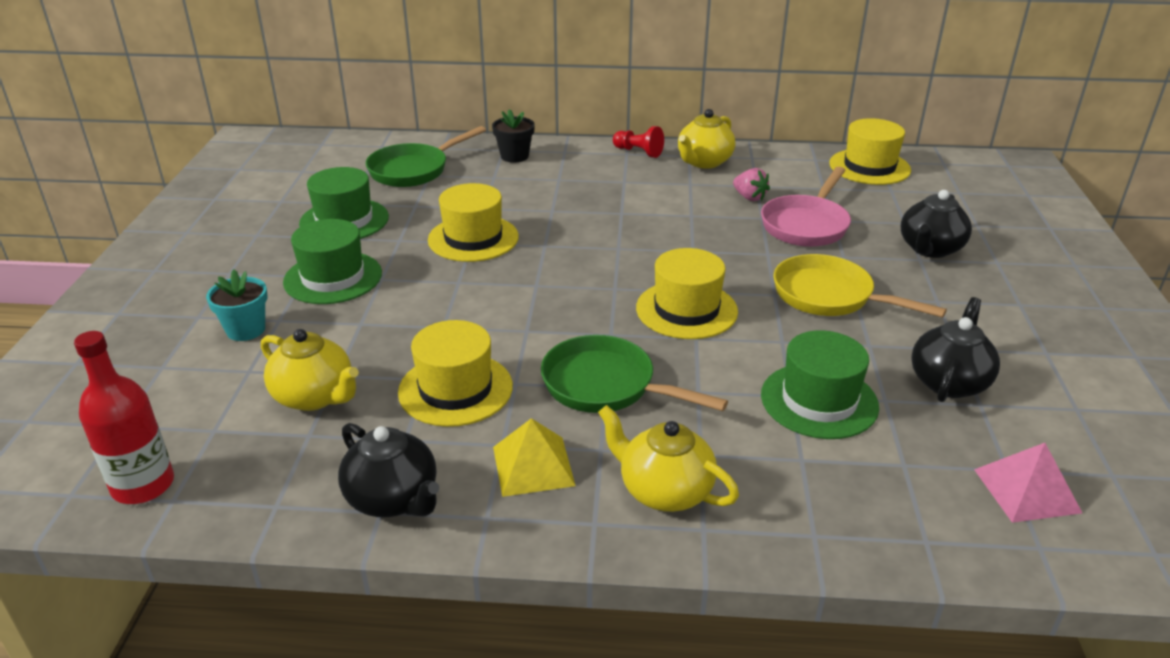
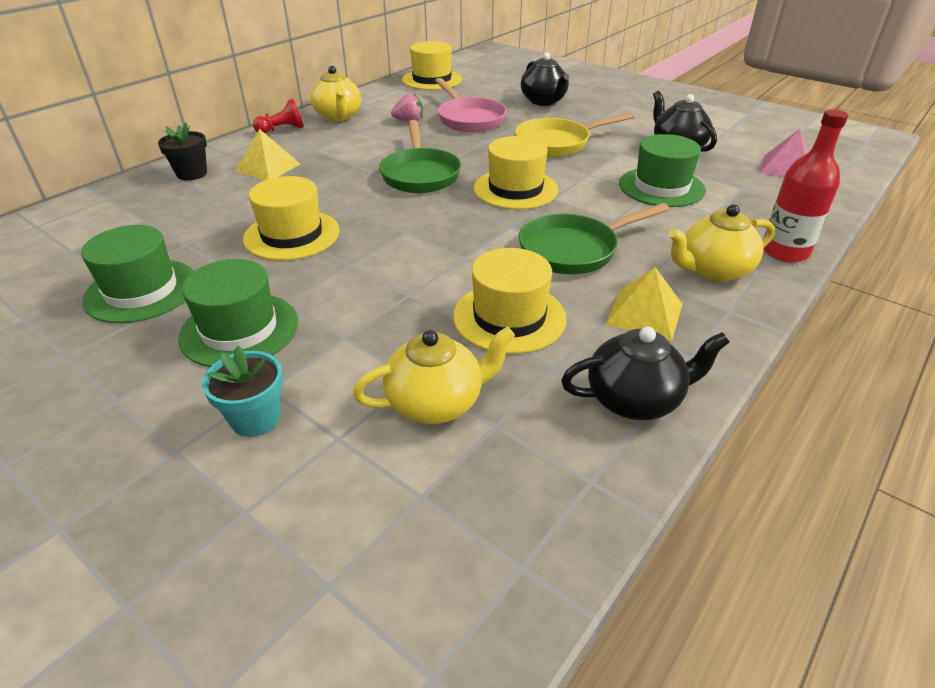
camera: 55 degrees left, 5 degrees up
red bottle [74,331,174,504] -> red bottle moved to [763,109,848,262]
green pan [366,126,486,187] -> green pan moved to [379,120,461,193]
none -> yellow pyramid [235,129,300,180]

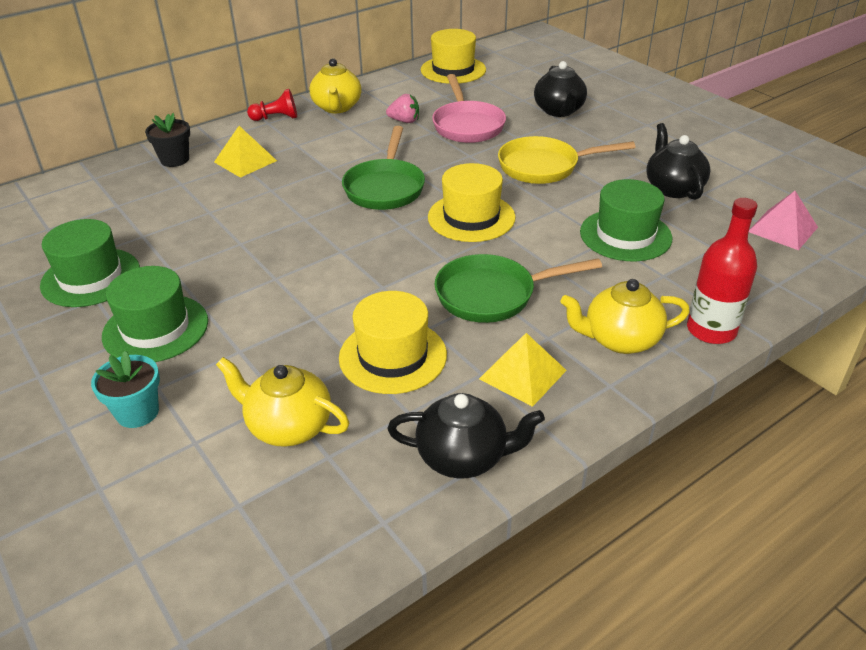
camera: 15 degrees right, 0 degrees up
yellow hat [243,176,340,260] -> none
yellow teapot [353,326,515,424] -> yellow teapot turned 150 degrees counterclockwise [216,357,349,447]

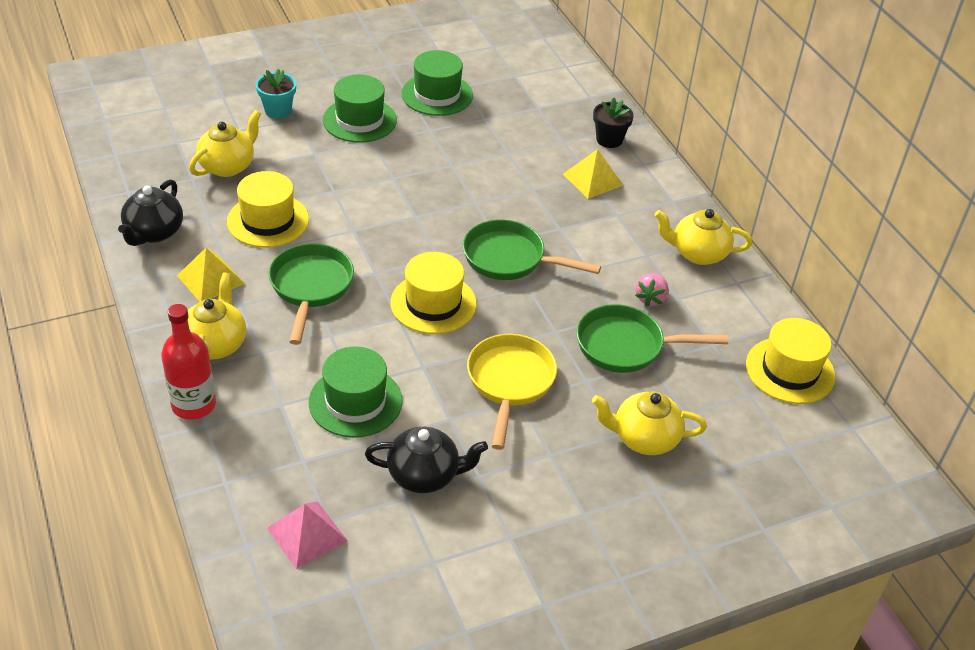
camera: 100 degrees right, 5 degrees up
red pawn [247,89,297,121] -> none
pink pan [432,74,506,143] -> green pan [576,304,728,373]
black teapot [534,61,587,117] -> yellow teapot [592,392,707,455]

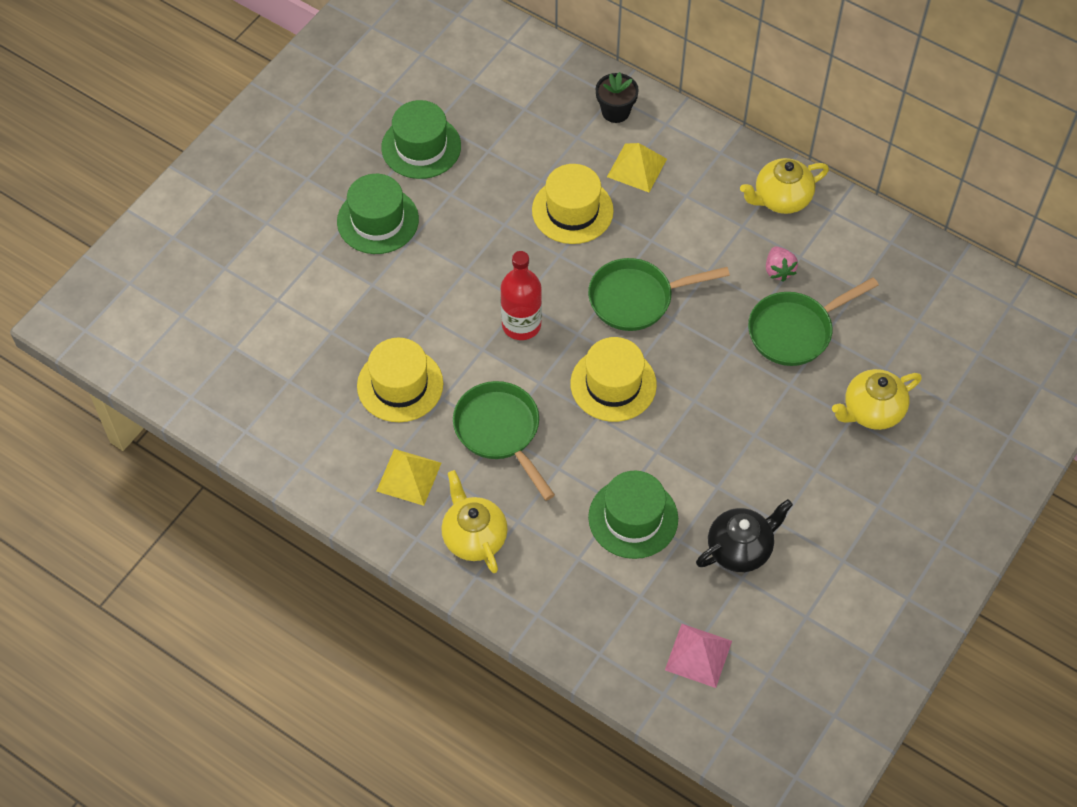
camera: 30 degrees left, 15 degrees up
black teapot [118,179,183,246] -> none
red bottle [161,304,216,420] -> red bottle moved to [501,251,542,340]
yellow teapot [189,110,261,177] -> none
turquoise flower pot [256,69,296,119] -> none
yellow pan [467,334,557,450] -> none
yellow hat [746,318,835,404] -> yellow hat moved to [532,164,614,244]

